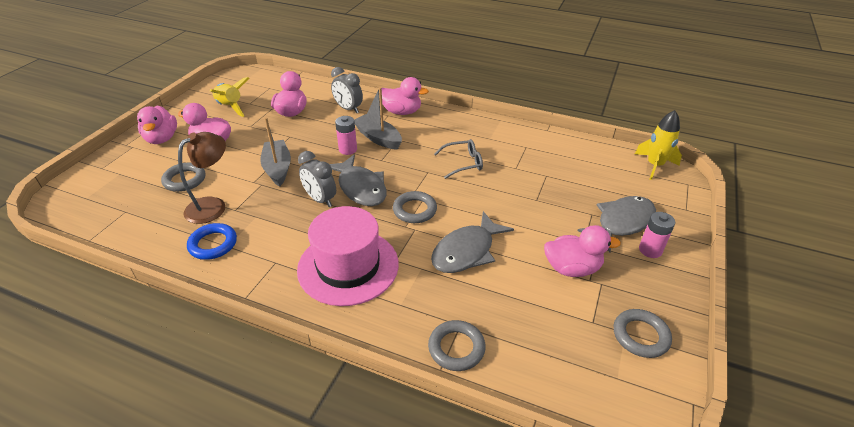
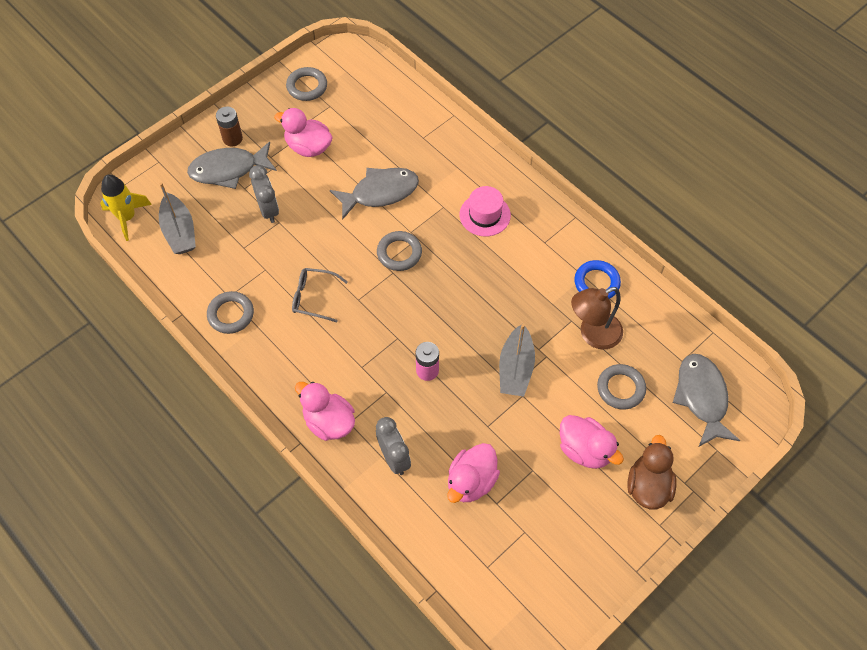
camera: 155 degrees left, 20 degrees up
pink duck [137,106,177,144] -> brown duck [627,435,677,510]
yellow rocket [210,77,249,117] -> none
pink hat [297,206,399,306] -> pink hat [459,186,511,236], size x0.57
grey clock [298,151,336,207] -> grey clock moved to [249,165,279,223]
grey fish [329,155,387,206] -> grey fish moved to [673,354,740,447]
grey boat [354,87,402,150] -> grey boat moved to [159,182,196,254]
grey ring [428,320,486,371] -> grey ring moved to [207,291,254,334]
pink battery [639,212,675,258] -> brown battery [216,107,243,146]

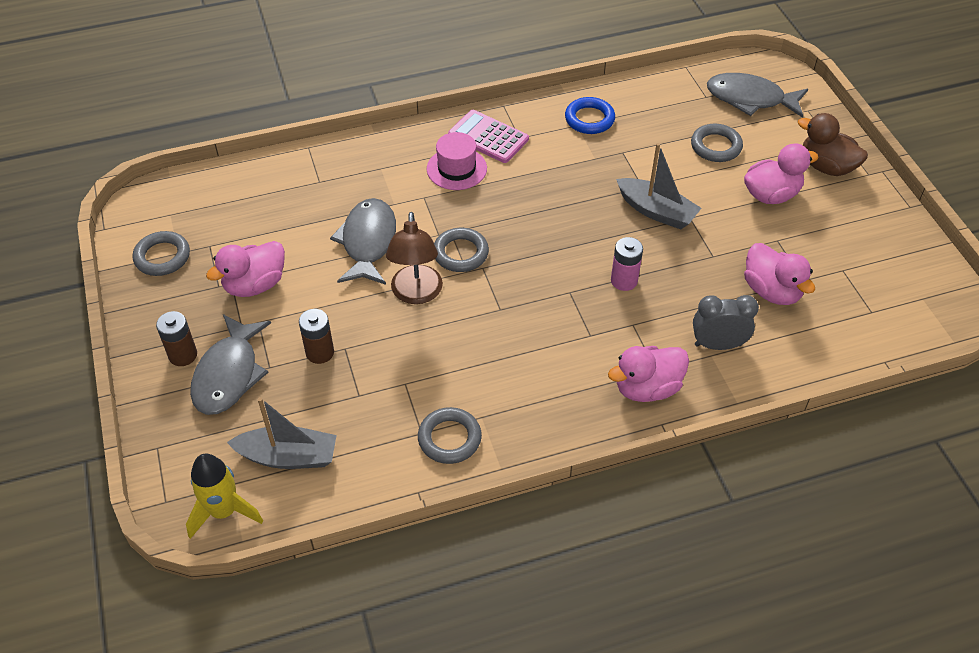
camera: 65 degrees left, 10 degrees down
grey clock [249,165,279,223] -> brown battery [299,309,334,364]
grey glasses [292,268,348,323] -> none
brown lamp [571,287,623,349] -> brown lamp moved to [386,212,443,304]
none -> pink calculator [448,110,529,163]

